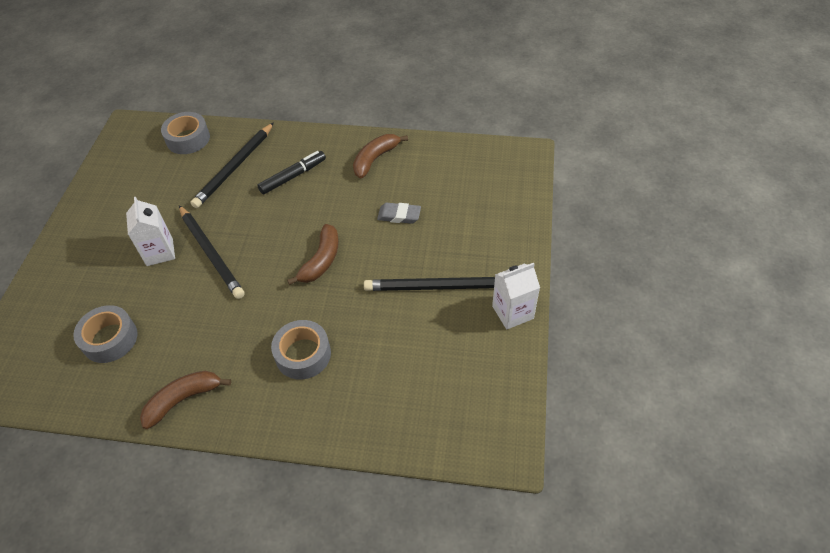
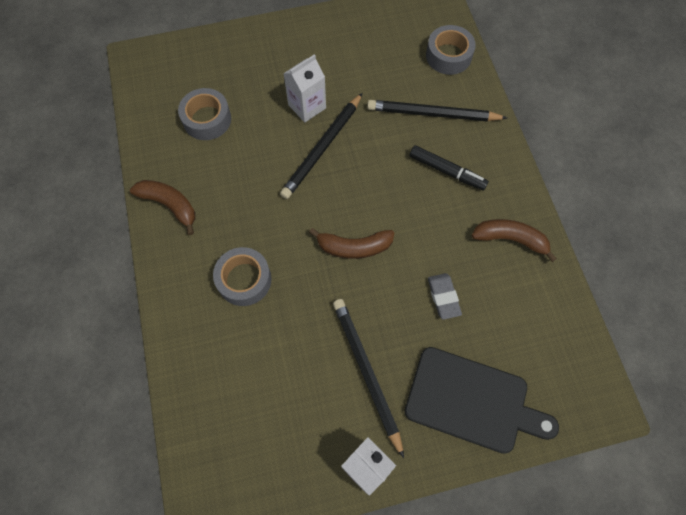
camera: 65 degrees right, 15 degrees up
none -> black cutting board [405,347,559,454]

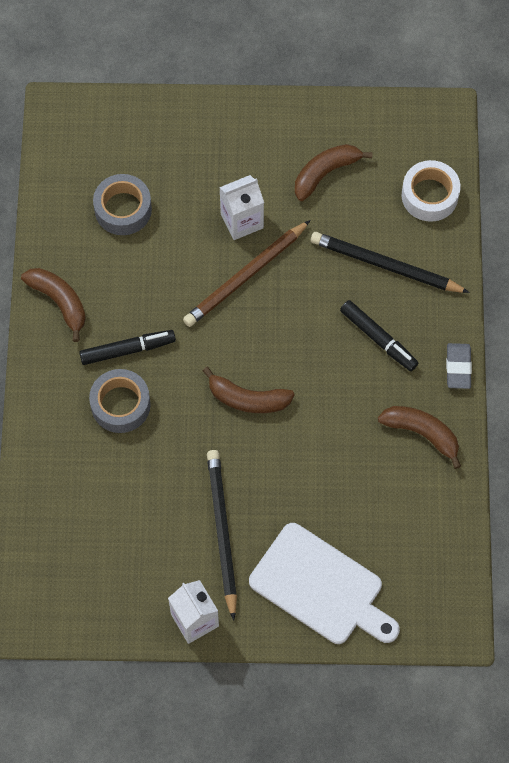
camera: 15 degrees right, 0 degrees up
black pencil [280,93,362,199] -> brown pencil [183,220,310,327]
black cutting board [405,347,559,454] -> white cutting board [249,523,400,644]
grey tape [426,25,476,75] -> white tape [402,160,461,222]
grey eraser [428,273,462,320] -> grey eraser moved to [446,343,472,389]
none -> black marker [79,330,176,365]
none -> brown banana [295,144,373,201]

